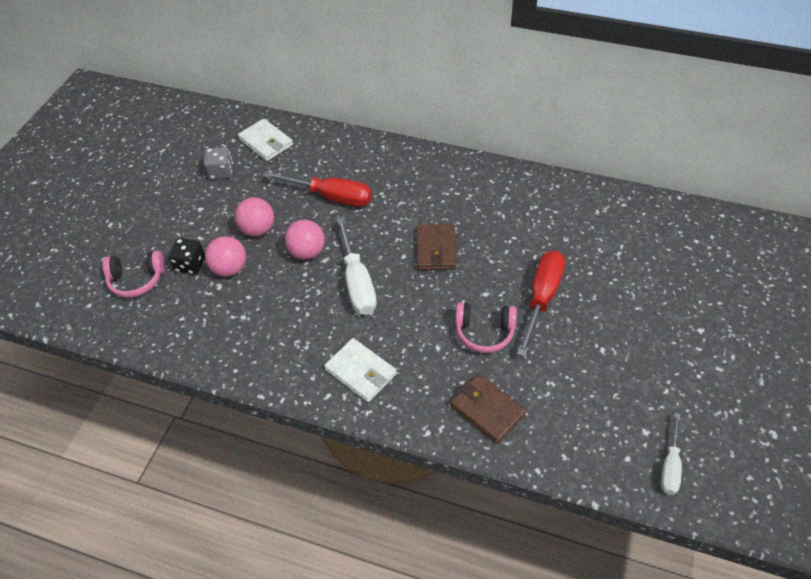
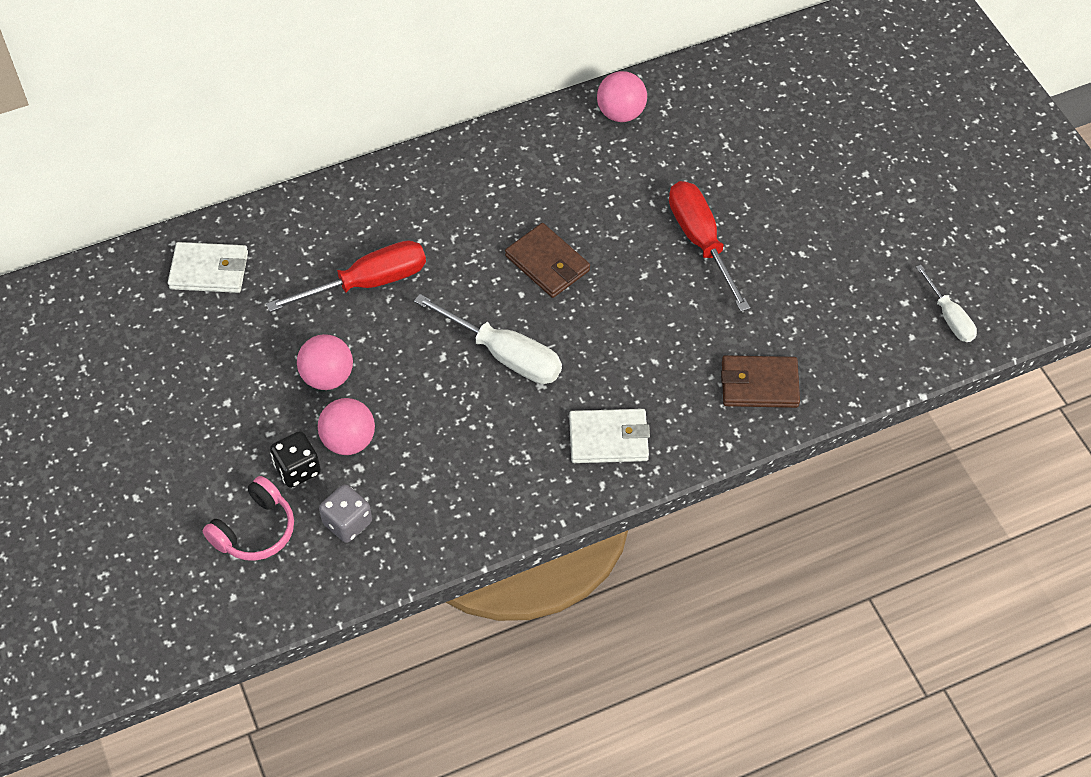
camera: 45 degrees left, 5 degrees up
grey dice [203,147,233,180] -> grey dice moved to [319,484,372,543]
pink ball [285,220,325,260] -> pink ball moved to [597,71,647,122]
pink headphones [455,302,517,353] -> none

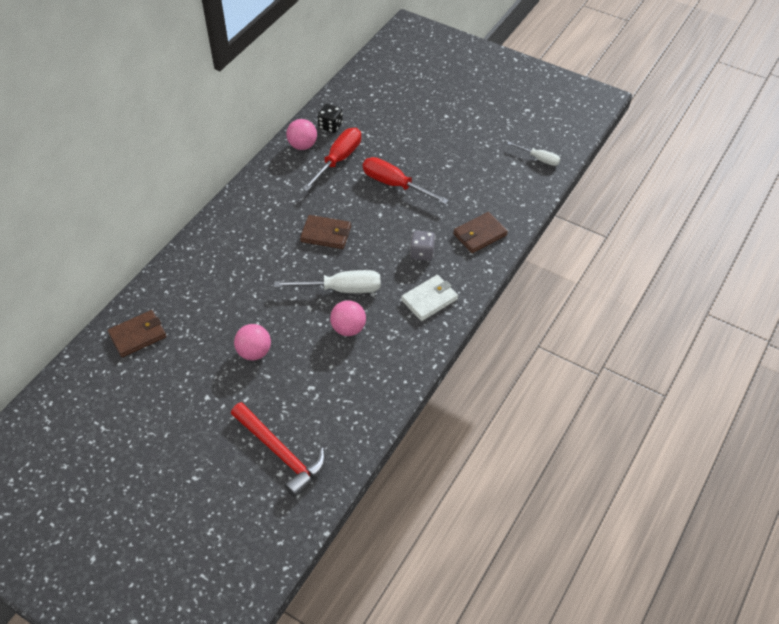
camera: 35 degrees left, 5 degrees down
white wallet [168,242,248,293] -> brown wallet [108,310,167,357]
pink headphones [203,476,294,561] -> red hammer [231,402,326,497]
red screwdriver [266,240,426,312] -> red screwdriver moved to [302,128,361,191]
black dice [270,431,321,488] -> black dice moved to [317,104,343,133]
pink ball [318,398,375,455] -> pink ball moved to [330,300,366,336]
grey dice [319,484,372,543] -> grey dice moved to [410,231,435,261]

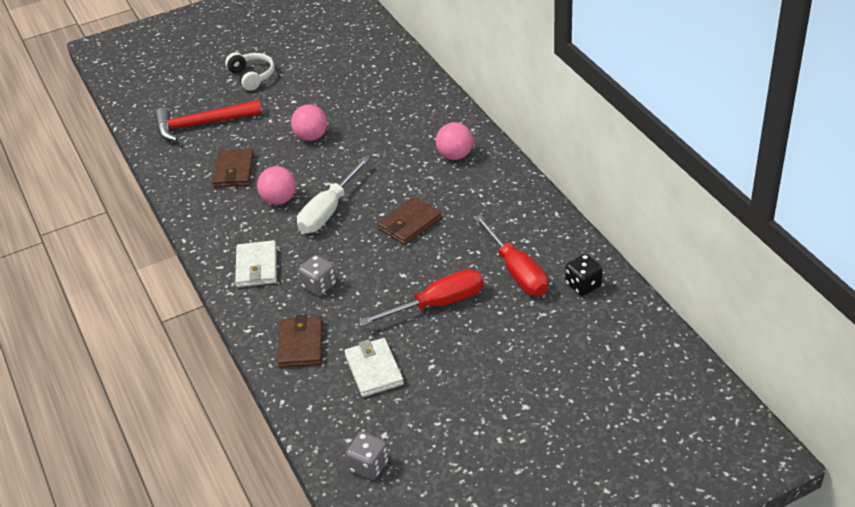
camera: 125 degrees right, 10 degrees down
brown wallet [108,310,167,357] -> brown wallet moved to [212,149,254,187]
pink ball [286,119,317,150] -> pink ball moved to [436,122,473,160]
white screwdriver [507,142,560,166] -> grey dice [346,432,389,480]
none -> white headphones [225,53,274,91]
none -> white wallet [344,338,404,397]

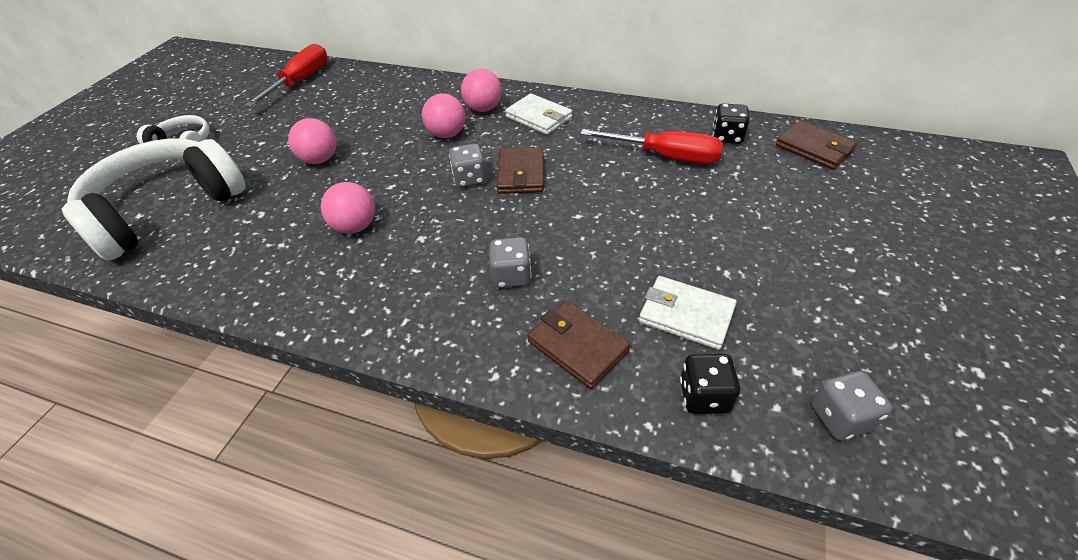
camera: 45 degrees left, 5 degrees up
red hammer [154,100,262,142] -> white headphones [61,138,246,261]
brown wallet [212,149,254,187] -> brown wallet moved to [776,120,858,170]
white wallet [235,240,277,287] -> white wallet moved to [505,93,572,135]
white screwdriver [297,157,369,234] -> none
red screwdriver [359,269,484,326] -> red screwdriver moved to [245,44,327,107]
none -> pink ball [422,93,465,138]
none -> grey dice [449,144,486,188]
none -> black dice [680,354,740,414]

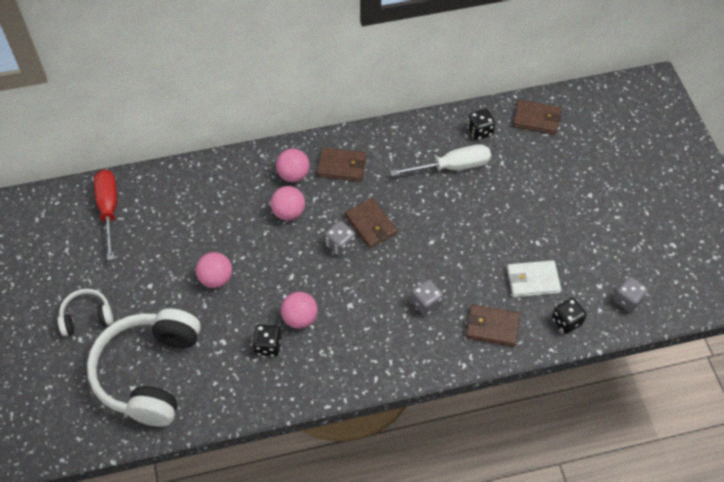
camera: 35 degrees left, 10 degrees up
white wallet [505,93,572,135] -> brown wallet [317,148,366,182]
red screwdriver [580,129,723,164] -> white screwdriver [390,144,491,176]
none -> black dice [252,324,281,357]

